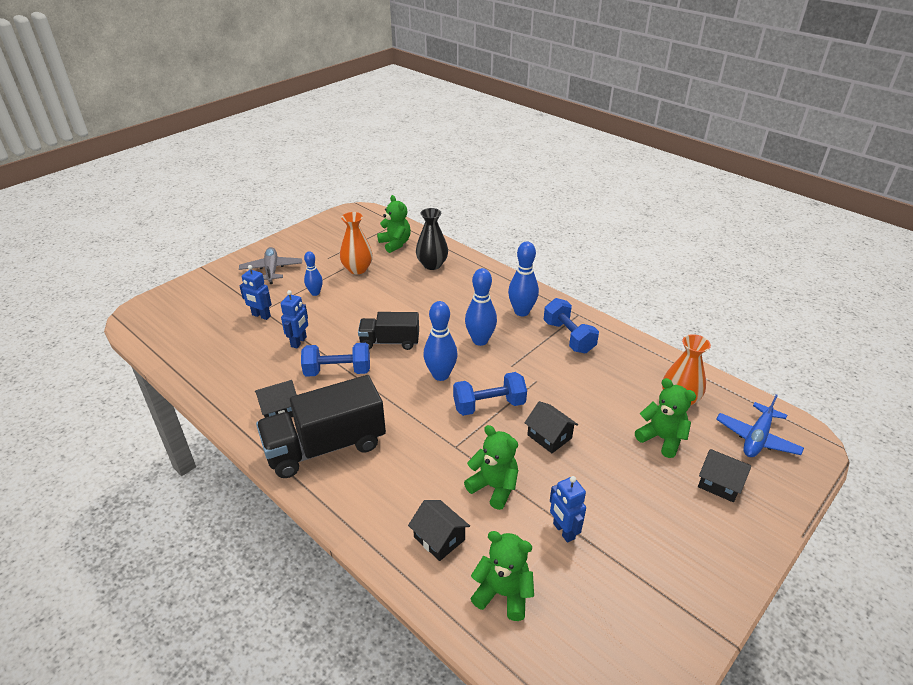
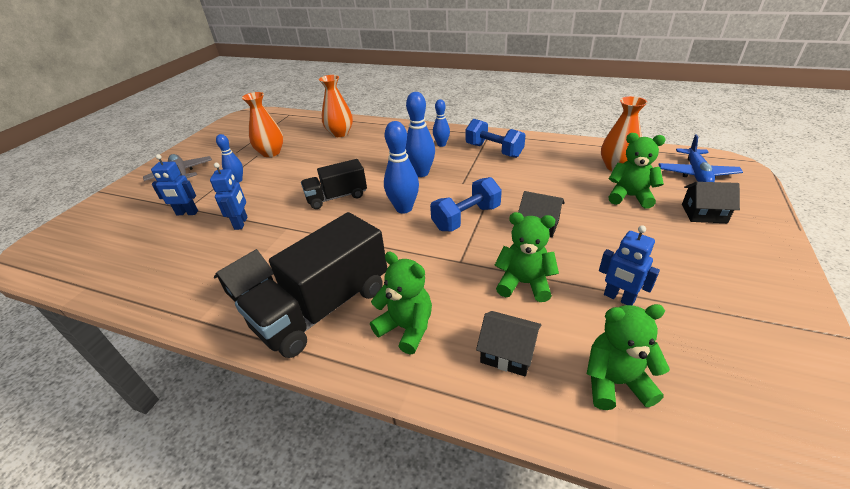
camera: 20 degrees left, 0 degrees up
blue dumbbell [301,343,370,377] -> none
green teddy bear [377,195,411,253] -> green teddy bear moved to [370,252,432,355]
black vase [416,208,448,270] -> orange vase [319,75,353,137]
blue bowling pin [508,242,539,316] -> blue bowling pin [433,99,450,147], size x0.62

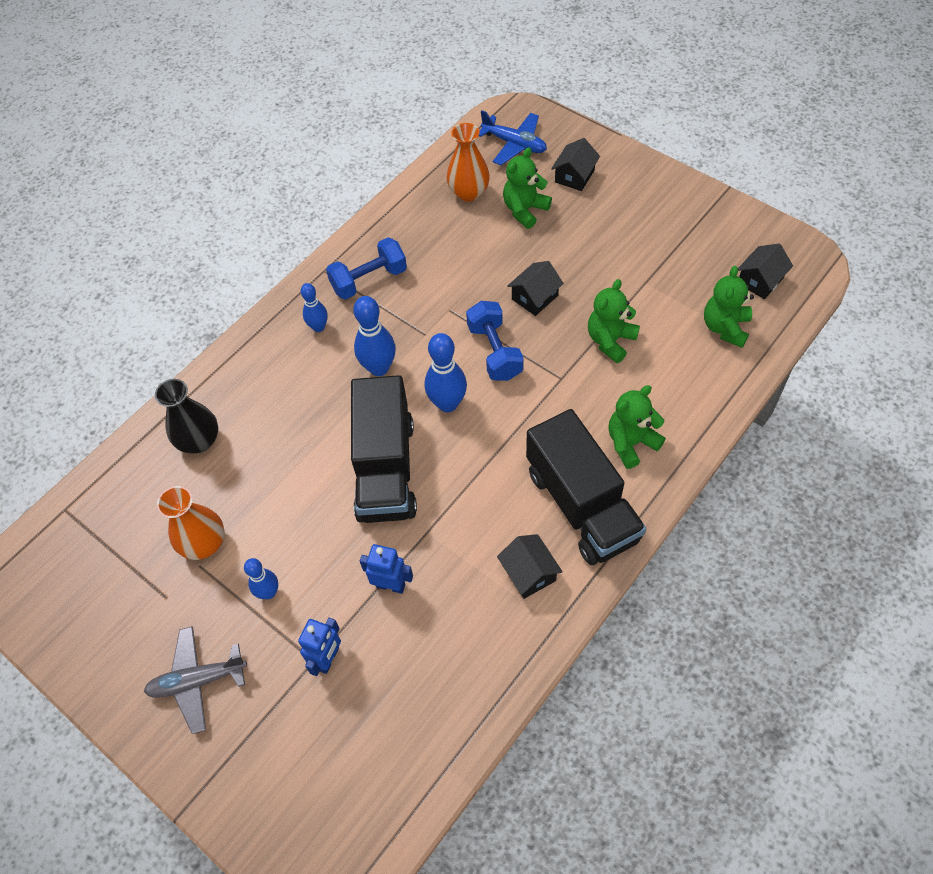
camera: 70 degrees left, 20 degrees up
black truck [301,159,367,209] -> black truck [351,375,417,523], size x1.68
orange vase [319,75,353,137] -> black vase [155,379,218,454]
black house [476,311,542,377] -> black house moved to [738,243,793,299]
blue robot [599,225,660,305] -> none

